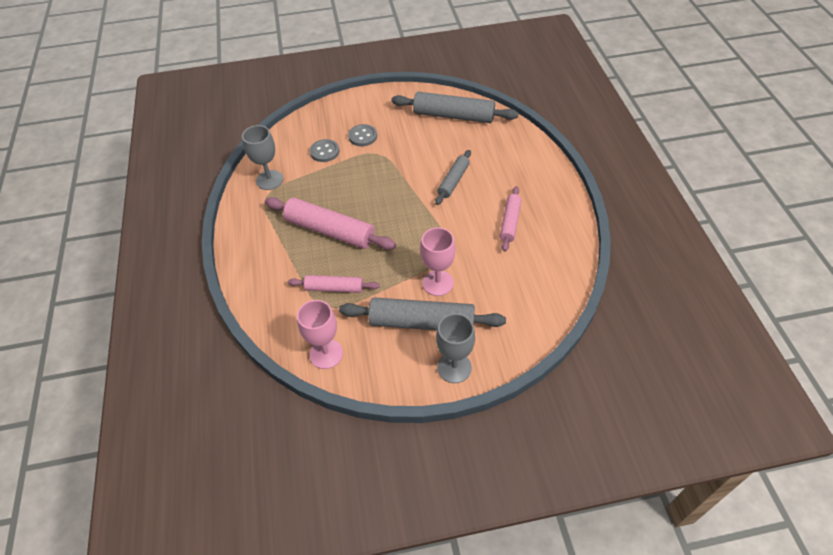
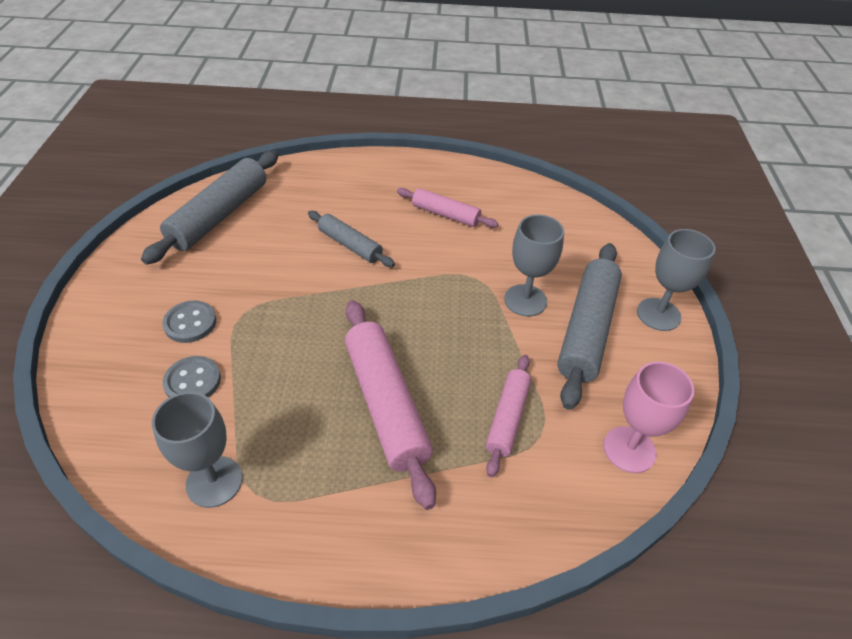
camera: 80 degrees left, 5 degrees down
pink rolling pin [265,197,396,250] -> pink rolling pin turned 60 degrees counterclockwise [345,300,436,510]
pink goblet [420,227,455,296] -> grey goblet [504,215,564,317]

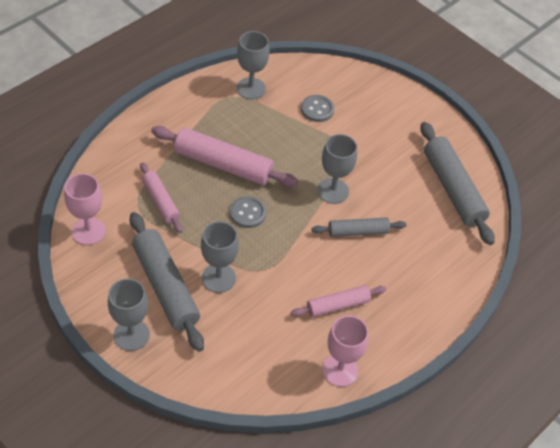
camera: 130 degrees right, 5 degrees up
grey button [162,301,216,343] -> grey button moved to [230,196,266,228]
none -> grey goblet [318,134,357,204]
none -> pink goblet [322,315,368,387]

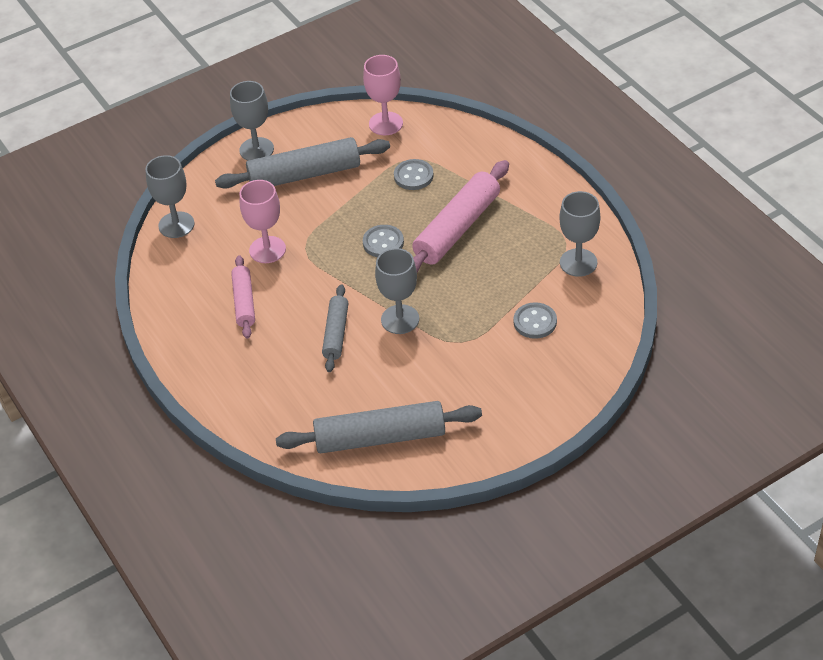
camera: 110 degrees right, 5 degrees down
pink rolling pin [140,162,183,233] -> grey button [394,159,434,190]
grey goblet [201,221,239,293] -> grey goblet moved to [146,155,195,238]
pink goblet [322,315,368,387] -> pink goblet moved to [240,180,286,263]

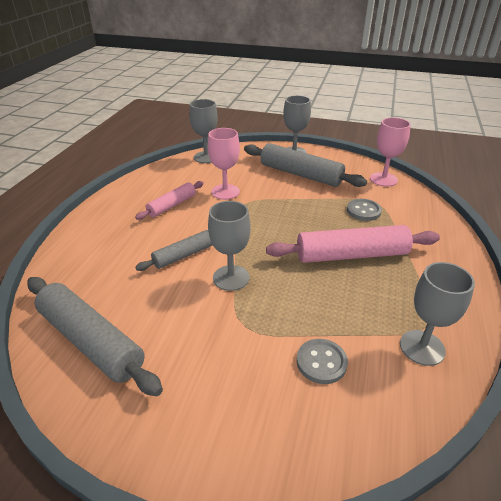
camera: 45 degrees right, 10 degrees down
grey button [363,225,404,257] -> none

